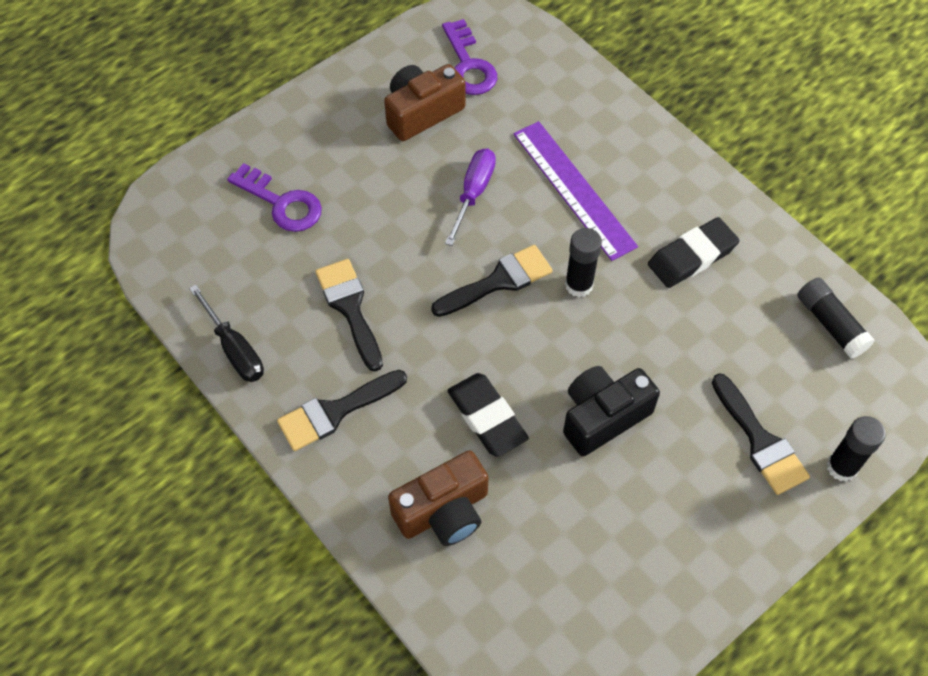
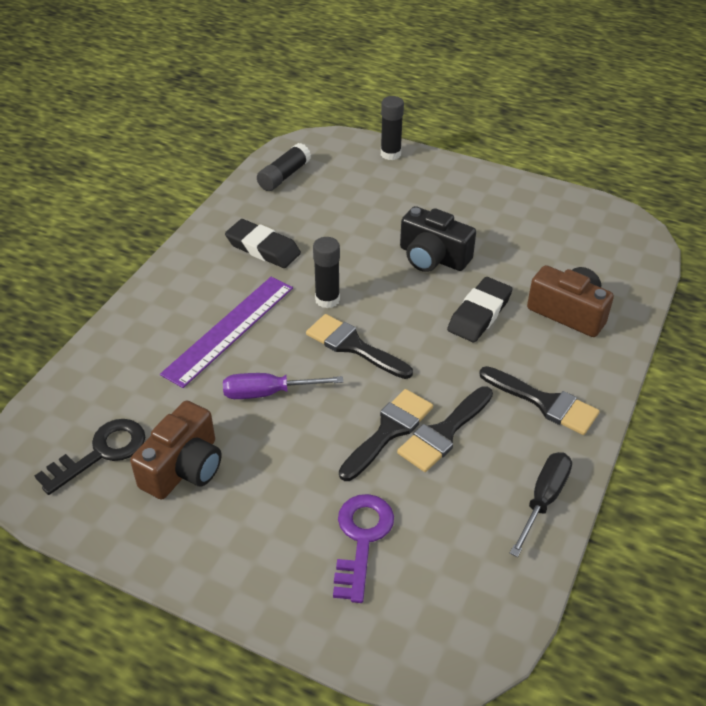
camera: 115 degrees left, 15 degrees down
brown camera [384,64,465,141] -> brown camera turned 90 degrees counterclockwise [130,400,222,500]
purple key [442,19,497,95] -> black key [35,419,145,495]
black brush [712,373,810,495] -> black brush moved to [339,389,433,481]

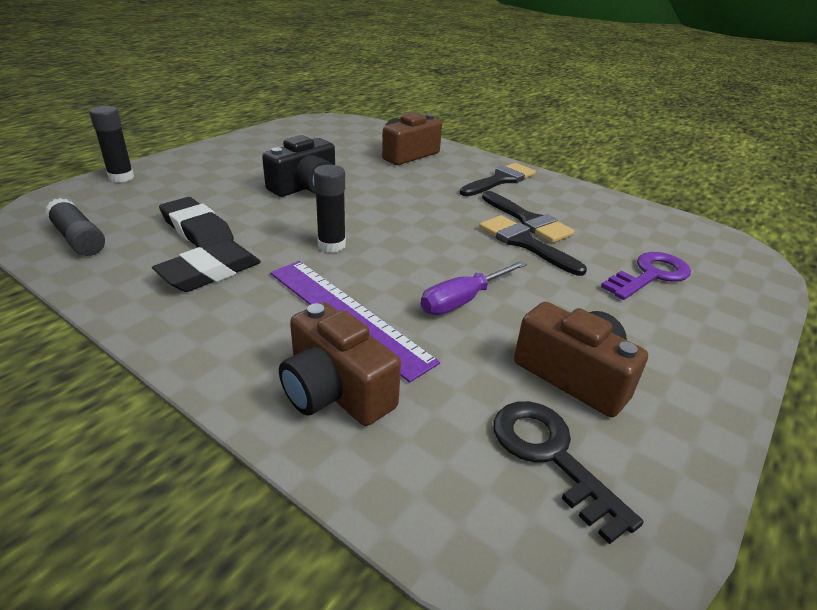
camera: 80 degrees left, 10 degrees down
purple screwdriver [223,373,343,399] -> purple screwdriver turned 45 degrees clockwise [421,261,527,315]
black brush [306,314,413,379] -> none
purple key [333,494,394,603] -> purple key turned 120 degrees clockwise [601,252,691,300]
black eraser [447,277,513,342] -> black eraser moved to [159,197,234,248]
black screwdriver [510,452,572,557] -> none
none -> brown camera [279,302,401,426]

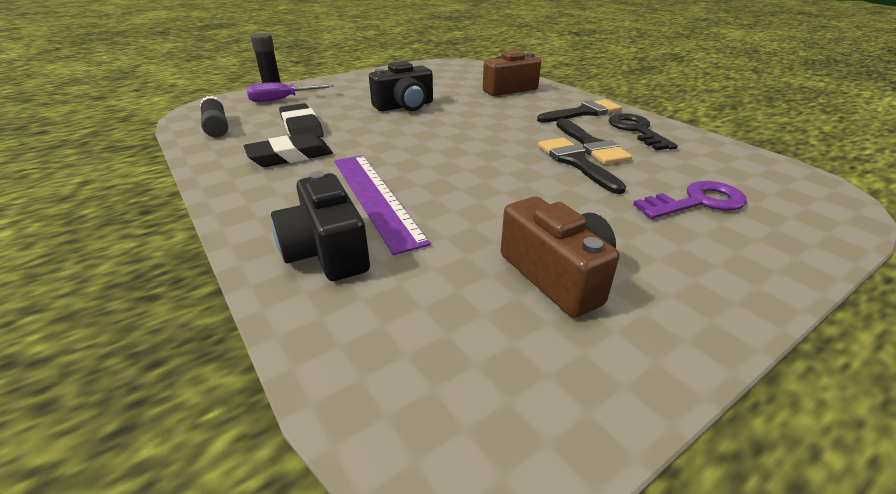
camera: 20 degrees right, 0 degrees up
brown camera [279,302,401,426] -> black camera [271,171,370,281]
black glue stick [314,165,346,253] -> none
purple screwdriver [421,261,527,315] -> purple screwdriver moved to [247,82,334,102]
black key [493,401,643,545] -> black key moved to [608,113,678,151]

